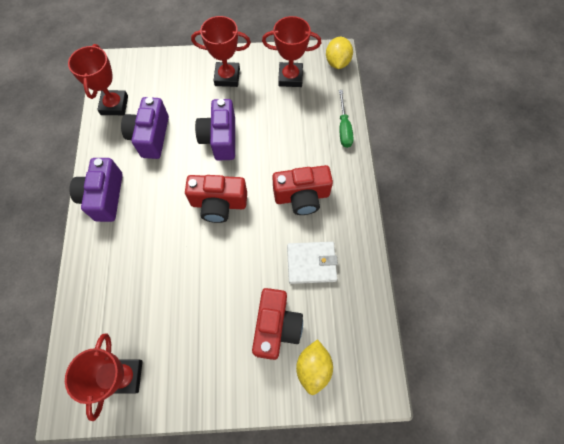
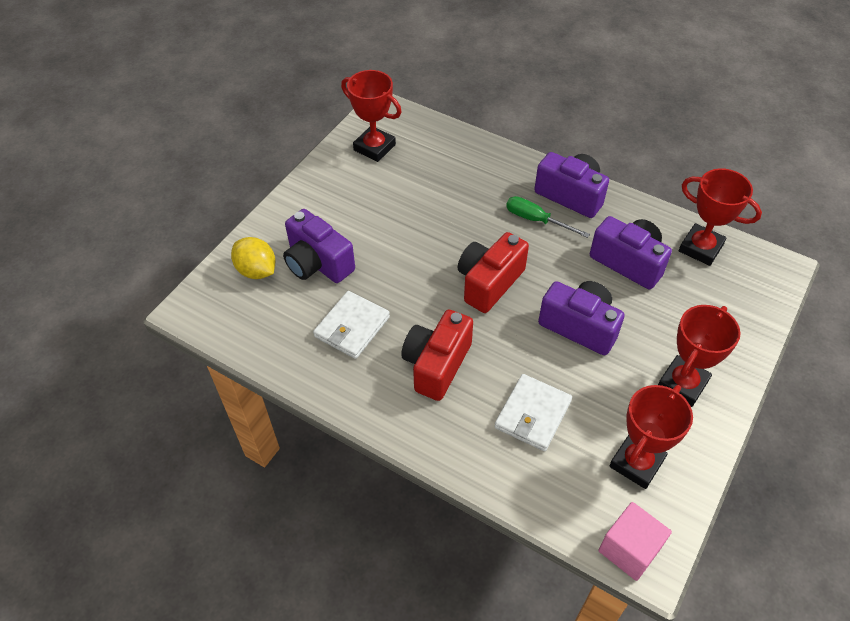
camera: 125 degrees right, 15 degrees down
red camera [252,288,303,360] -> purple camera [283,209,355,283]
yellow lemon [326,37,353,69] -> pink cube [598,502,672,581]
green screwdriver [339,90,354,148] -> green screwdriver moved to [506,196,590,238]
none -> white wallet [494,374,572,451]

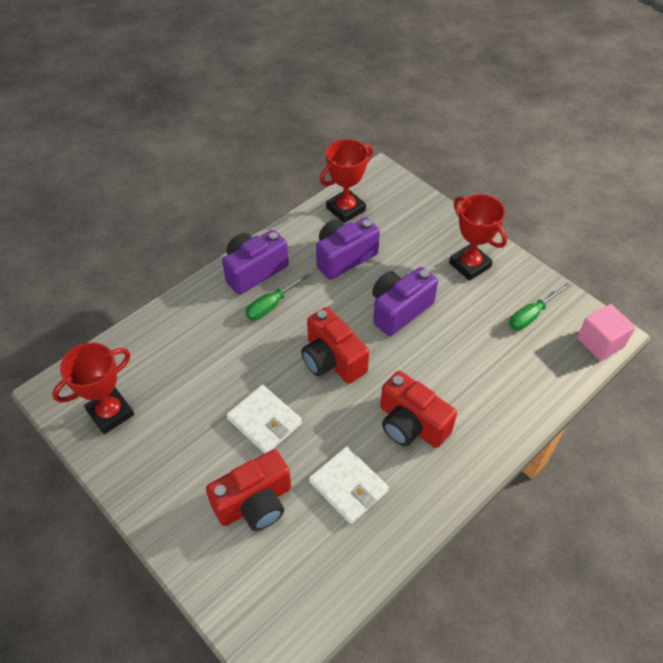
camera: 75 degrees left, 0 degrees up
yellow lemon [231,237,276,279] -> none
purple camera [283,209,355,283] -> red camera [206,450,291,531]
white wallet [494,374,572,451] -> white wallet moved to [226,385,302,454]
red trophy [609,385,693,489] -> green screwdriver [509,282,571,330]

